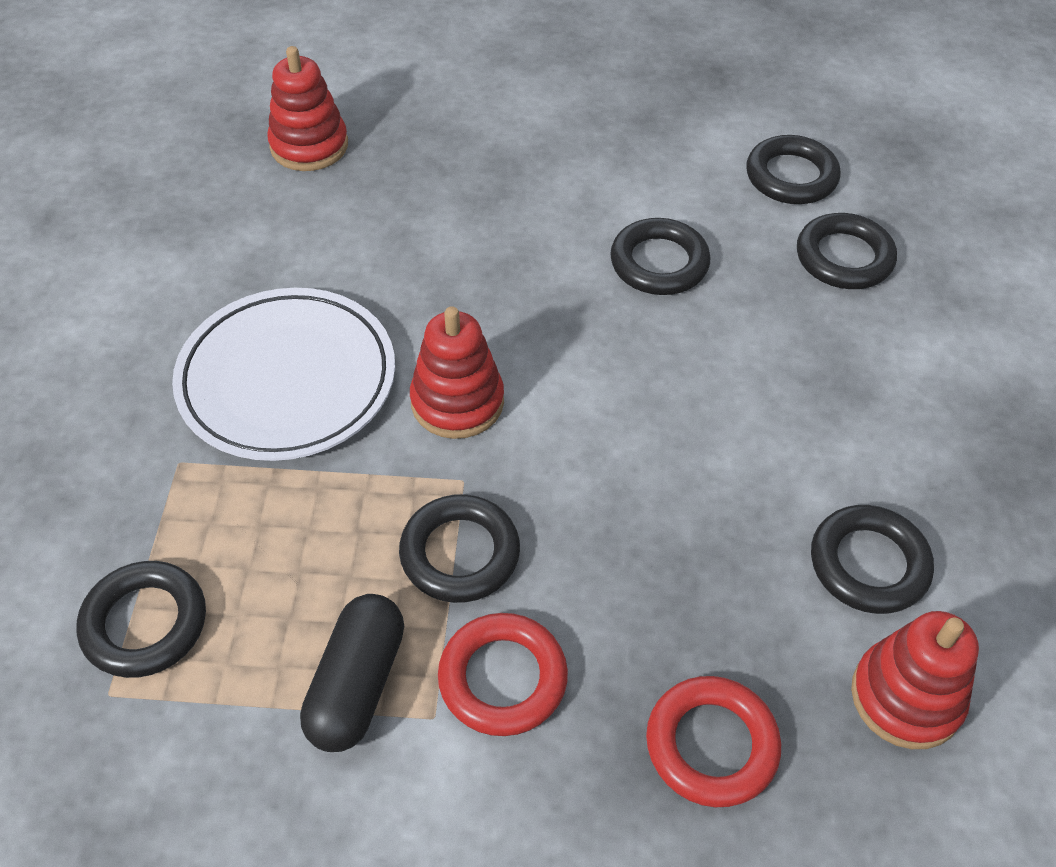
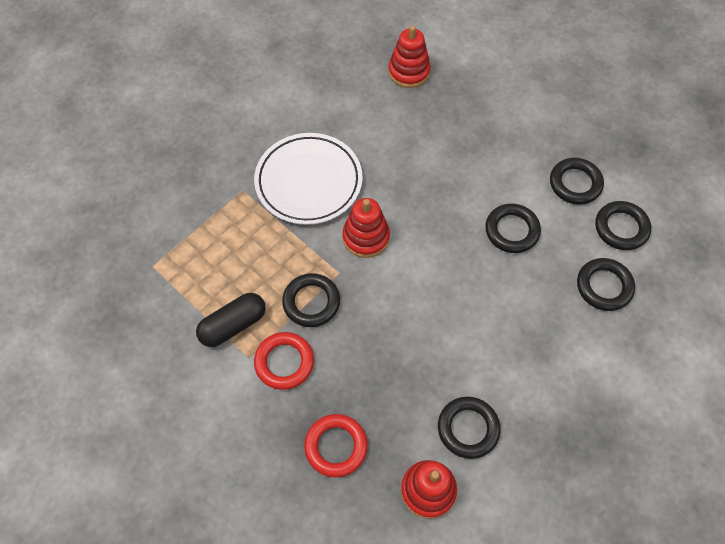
camera: 40 degrees right, 10 degrees up
black ring [77,561,206,678] -> black ring moved to [550,158,604,205]

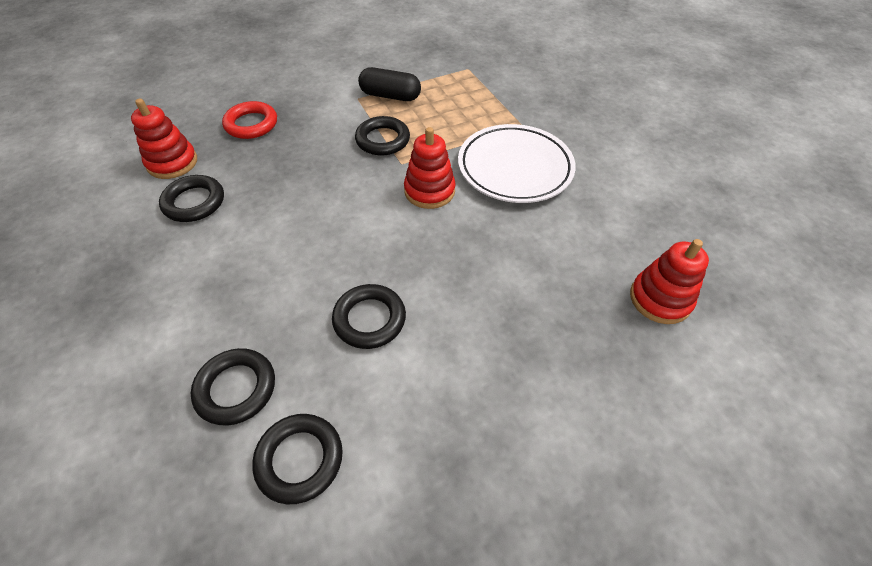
camera: 110 degrees right, 10 degrees down
black capsule [196,293,266,347] -> black capsule turned 60 degrees counterclockwise [358,67,421,101]
red ring [254,332,314,390] -> none
black ring [550,158,604,205] -> none

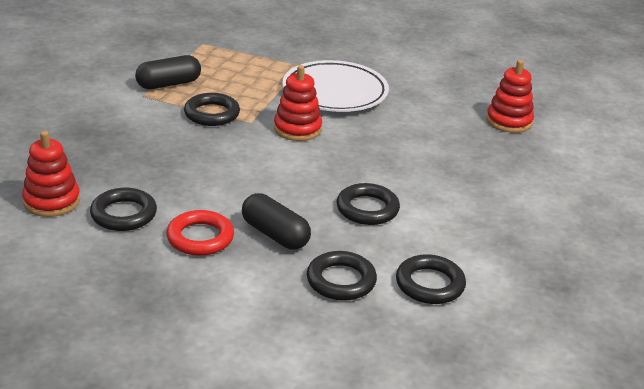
camera: 45 degrees left, 20 degrees down
red ring [222,101,277,139] -> red ring moved to [166,210,234,256]
none -> black capsule [242,193,311,249]

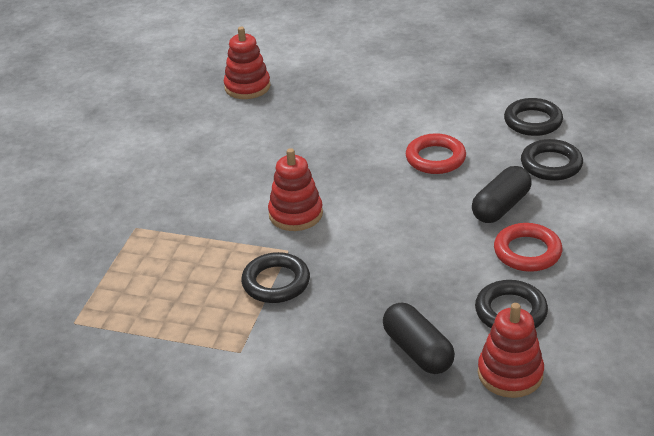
camera: 90 degrees left, 5 degrees up
black capsule [135,55,201,89] -> black capsule moved to [383,303,455,374]
white plate [282,60,389,112] -> none
black ring [337,183,400,225] -> red ring [406,133,466,174]

